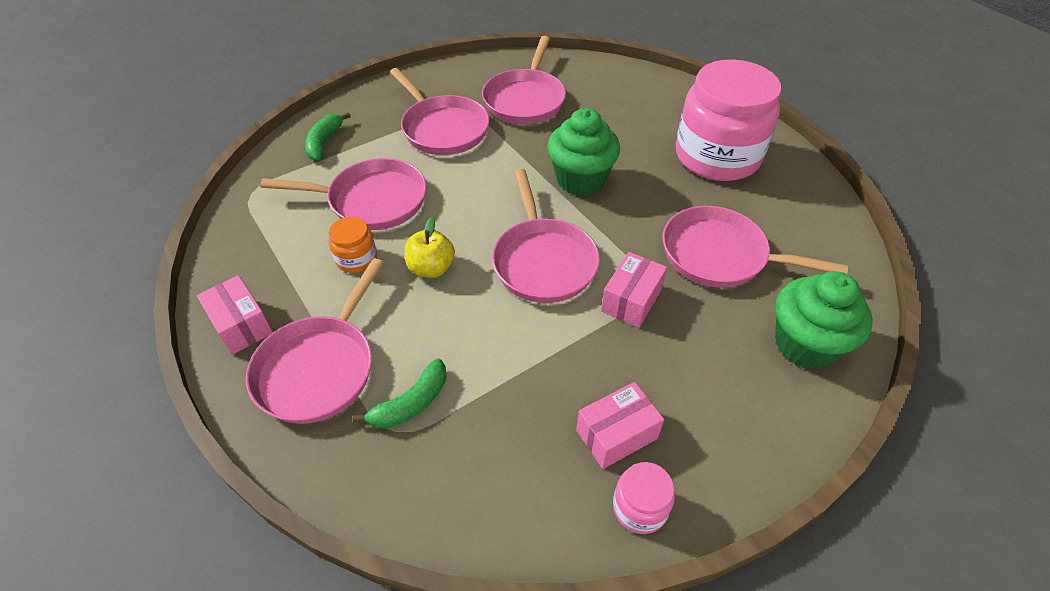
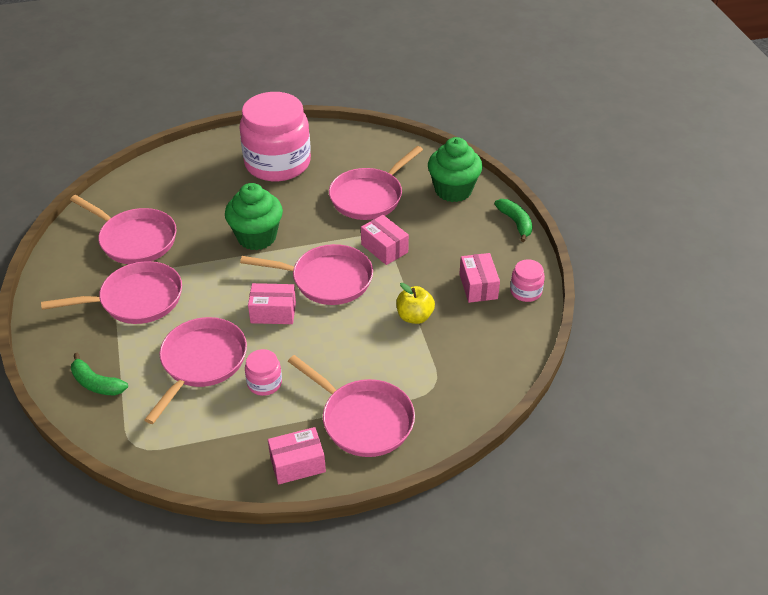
camera: 70 degrees left, 5 degrees down
orange jar [329,217,377,273] -> pink jar [245,349,282,396]
green banana [352,358,446,429] -> green banana moved to [494,199,532,242]
yellow apple [405,217,455,278] -> yellow apple moved to [396,283,435,324]
none -> pink box [248,283,296,324]

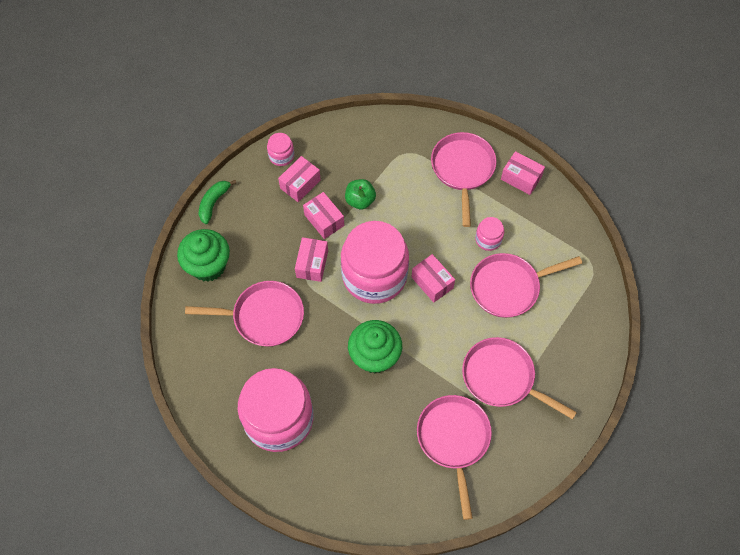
camera: 130 degrees left, 20 degrees up
green banana [71,353,128,396] -> none
pink pan [240,244,373,305] -> pink jar [341,221,409,304]
yellow apple [396,283,435,324] -> green apple [345,179,376,209]
none -> pink box [303,192,344,239]

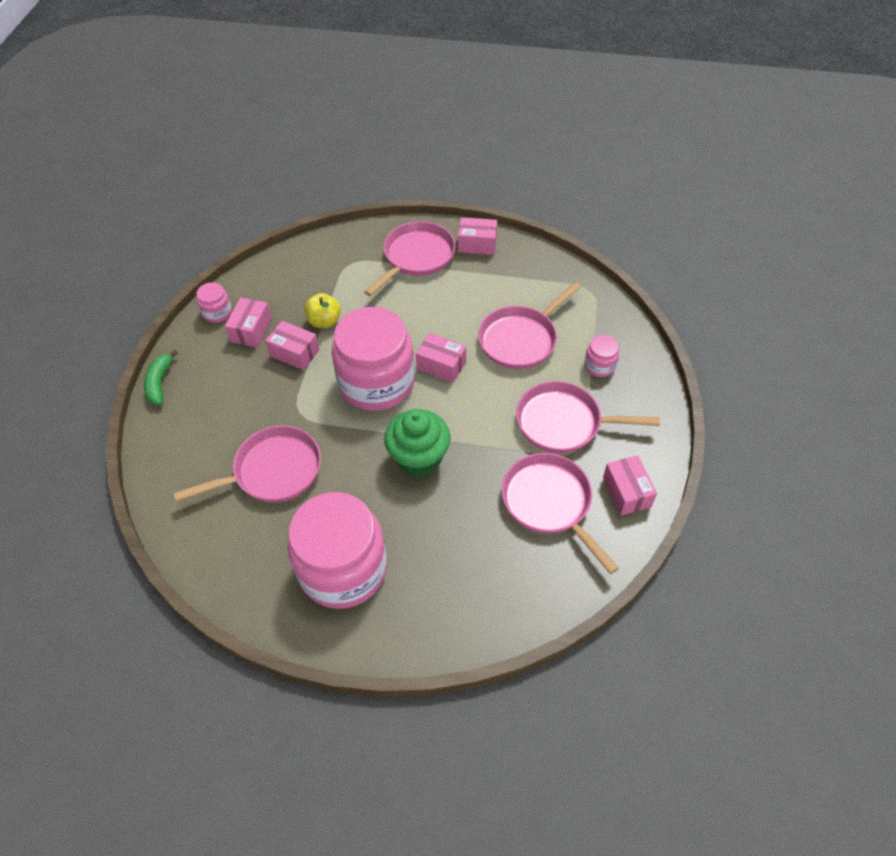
camera: 25 degrees left, 10 degrees down
green cupcake [177,229,230,282] -> none
pink box [295,237,328,282] -> pink box moved to [603,455,657,516]
green apple [345,179,376,209] -> yellow apple [305,293,341,328]
pink pan [431,132,497,227] -> pink pan turned 60 degrees clockwise [364,221,455,296]
pink jar [475,217,504,251] -> pink jar moved to [584,335,620,377]

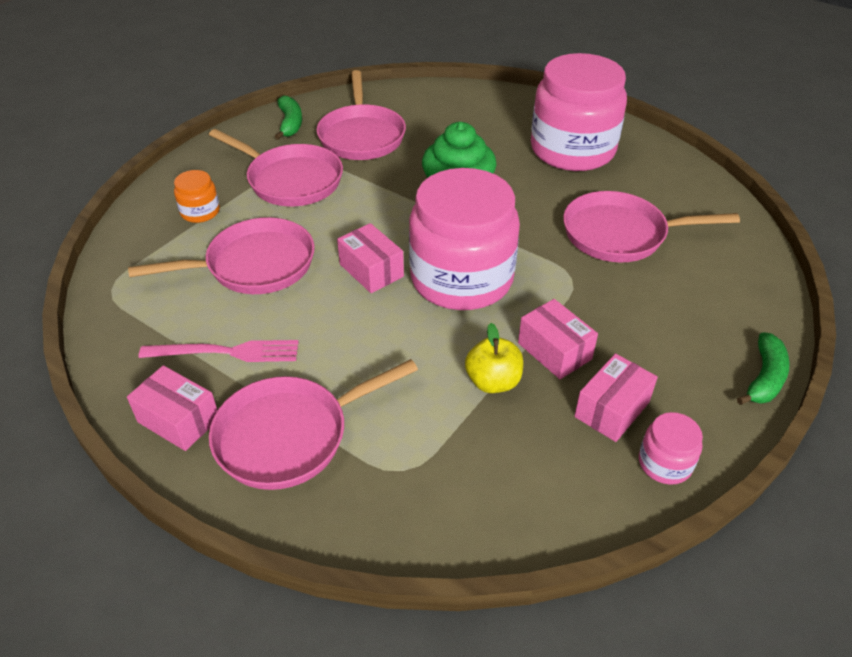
camera: 155 degrees left, 10 degrees down
pink jar [584,335,620,377] -> orange jar [174,170,220,223]
pink box [603,455,657,516] -> green banana [275,96,302,140]
none -> pink fork [139,340,299,362]

